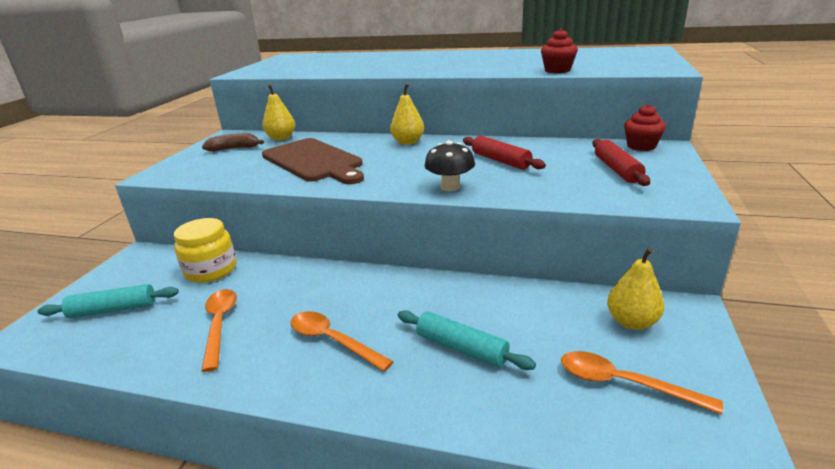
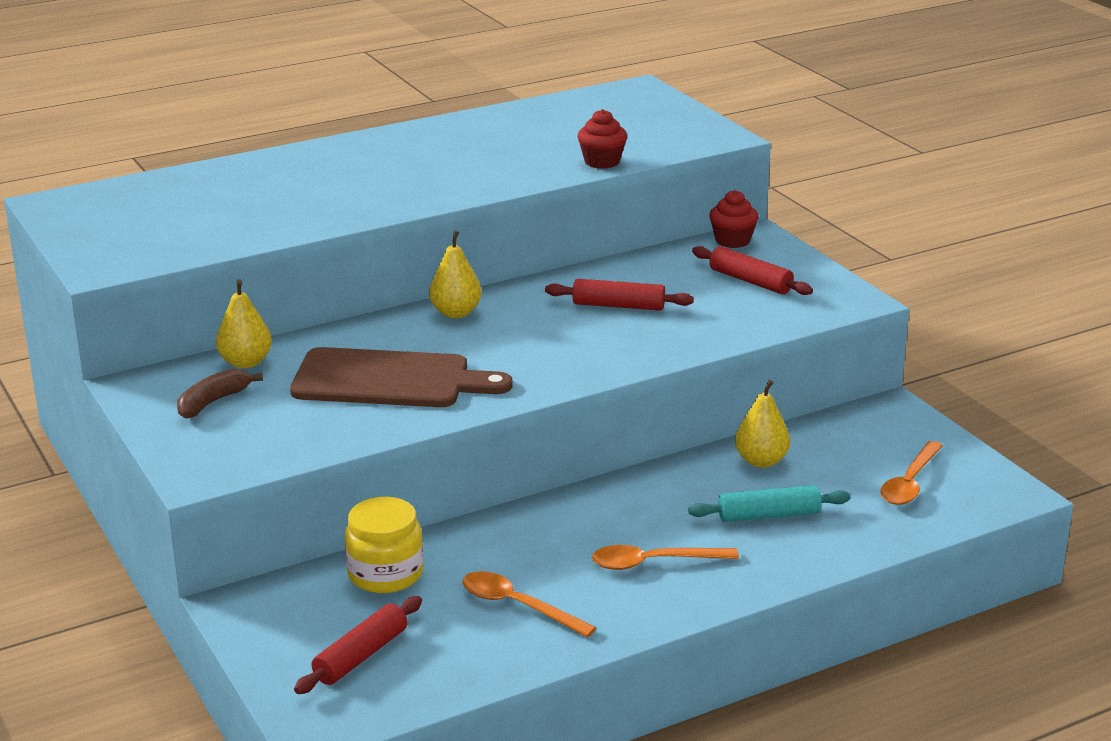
camera: 45 degrees left, 0 degrees up
turquoise rolling pin [38,284,179,318] -> red rolling pin [294,596,422,694]
black mushroom [424,141,475,191] -> none
orange spoon [561,351,723,415] -> orange spoon turned 45 degrees counterclockwise [880,441,943,505]
yellow pear [607,248,665,330] -> yellow pear moved to [735,380,790,468]

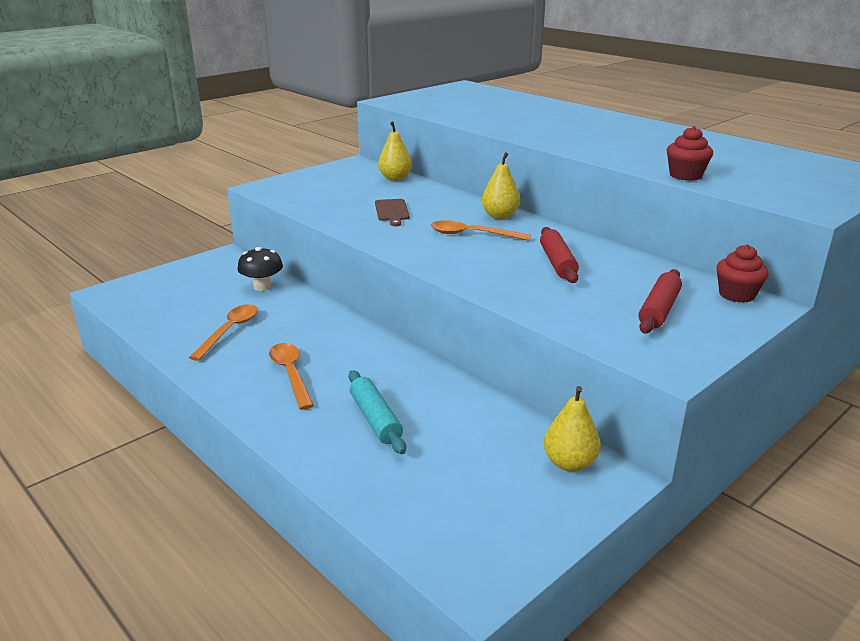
camera: 75 degrees right, 0 degrees up
brown banana [177,369,263,419] -> none
brown cutting board [290,347,513,407] -> brown cutting board [375,199,410,226], size x0.48
red rolling pin [294,596,422,694] -> none
yellow jar [345,497,423,593] -> black mushroom [238,247,283,291]
yellow pear [735,380,790,468] -> yellow pear moved to [543,386,601,472]
orange spoon [880,441,943,505] -> orange spoon moved to [431,220,531,241]

